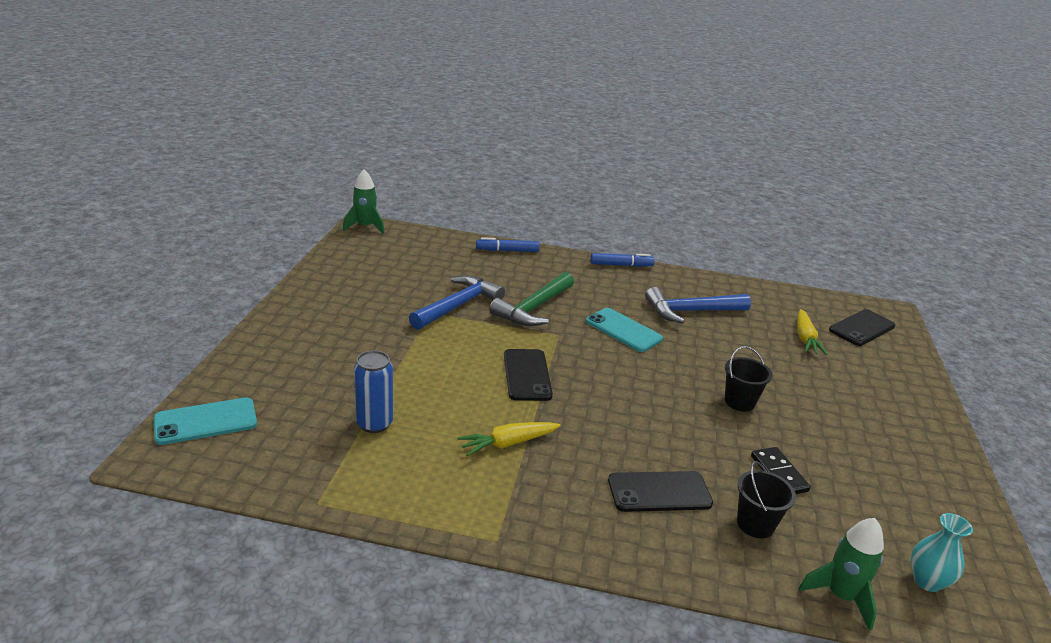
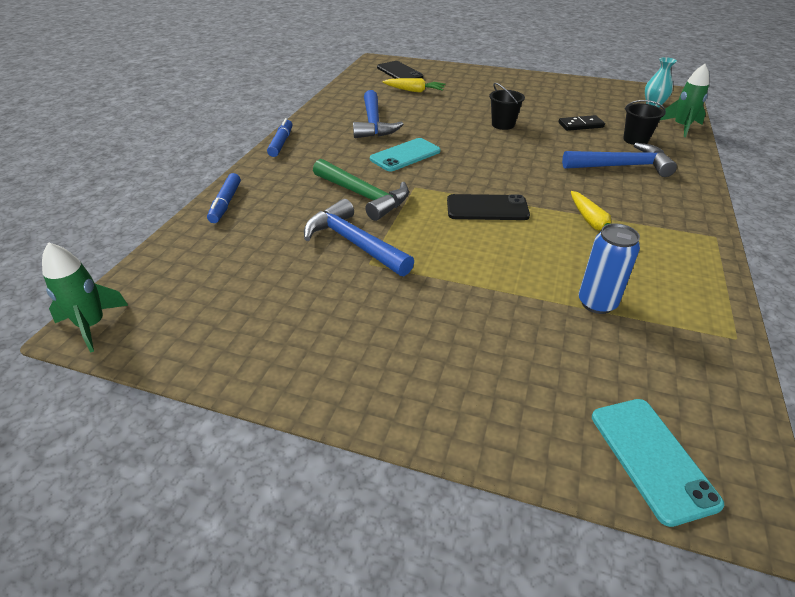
camera: 80 degrees left, 10 degrees up
black phone [608,471,713,512] -> blue hammer [562,143,677,177]

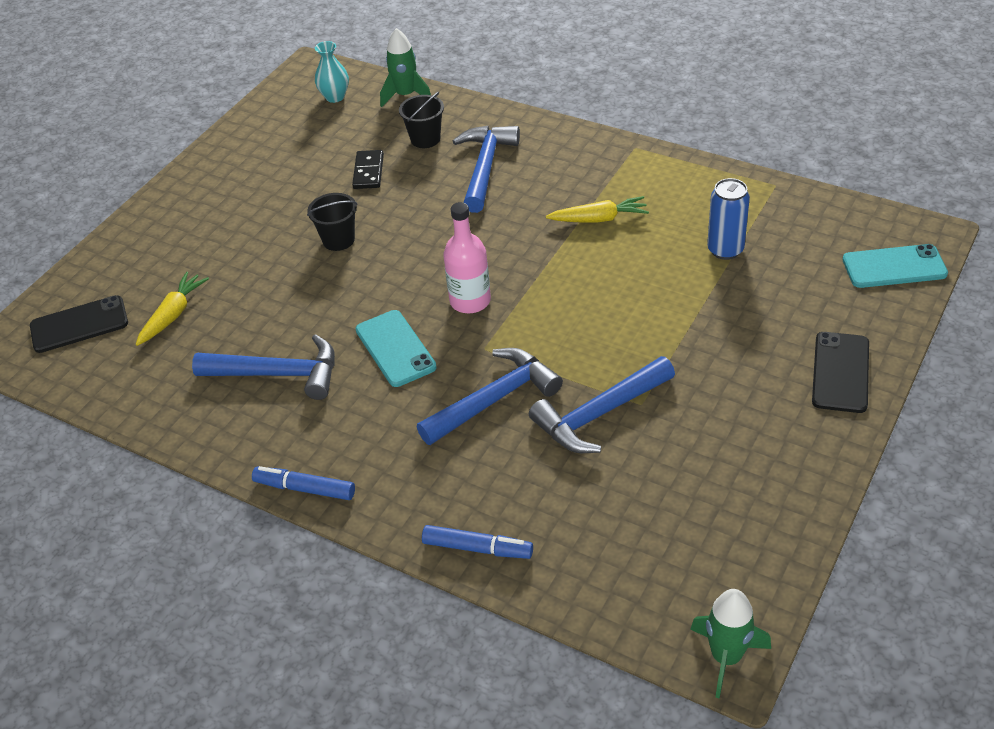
camera: 75 degrees left, 5 degrees up
green hammer [313,159,409,221] -> blue hammer [417,348,563,445]
black phone [447,194,530,220] -> black phone moved to [812,332,869,413]
none -> pink bottle [443,202,491,313]

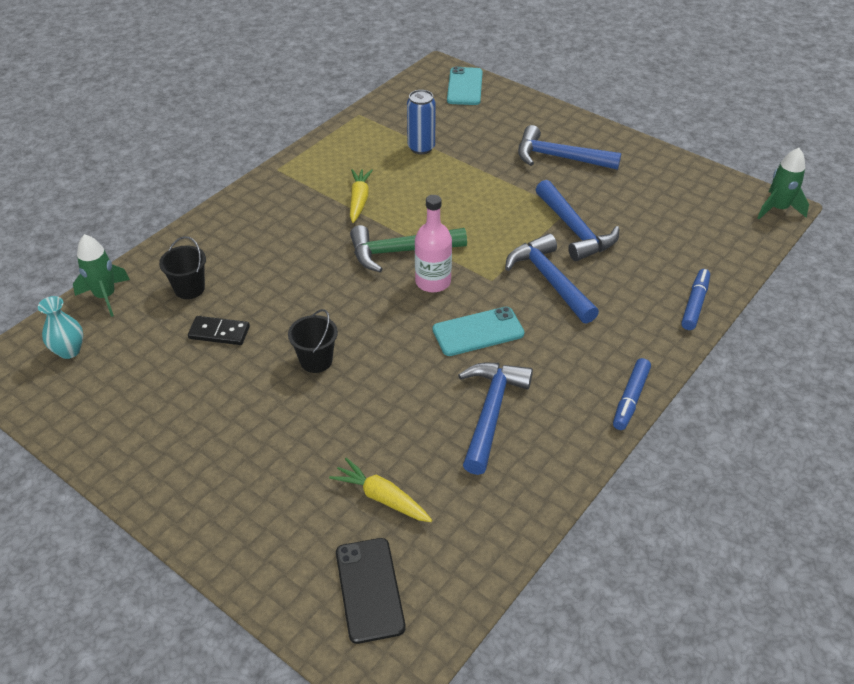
camera: 85 degrees left, 0 degrees up
blue hammer [453,126,520,213] -> blue hammer moved to [518,125,621,170]
black phone [812,332,869,413] -> none
none -> green hammer [350,225,467,272]

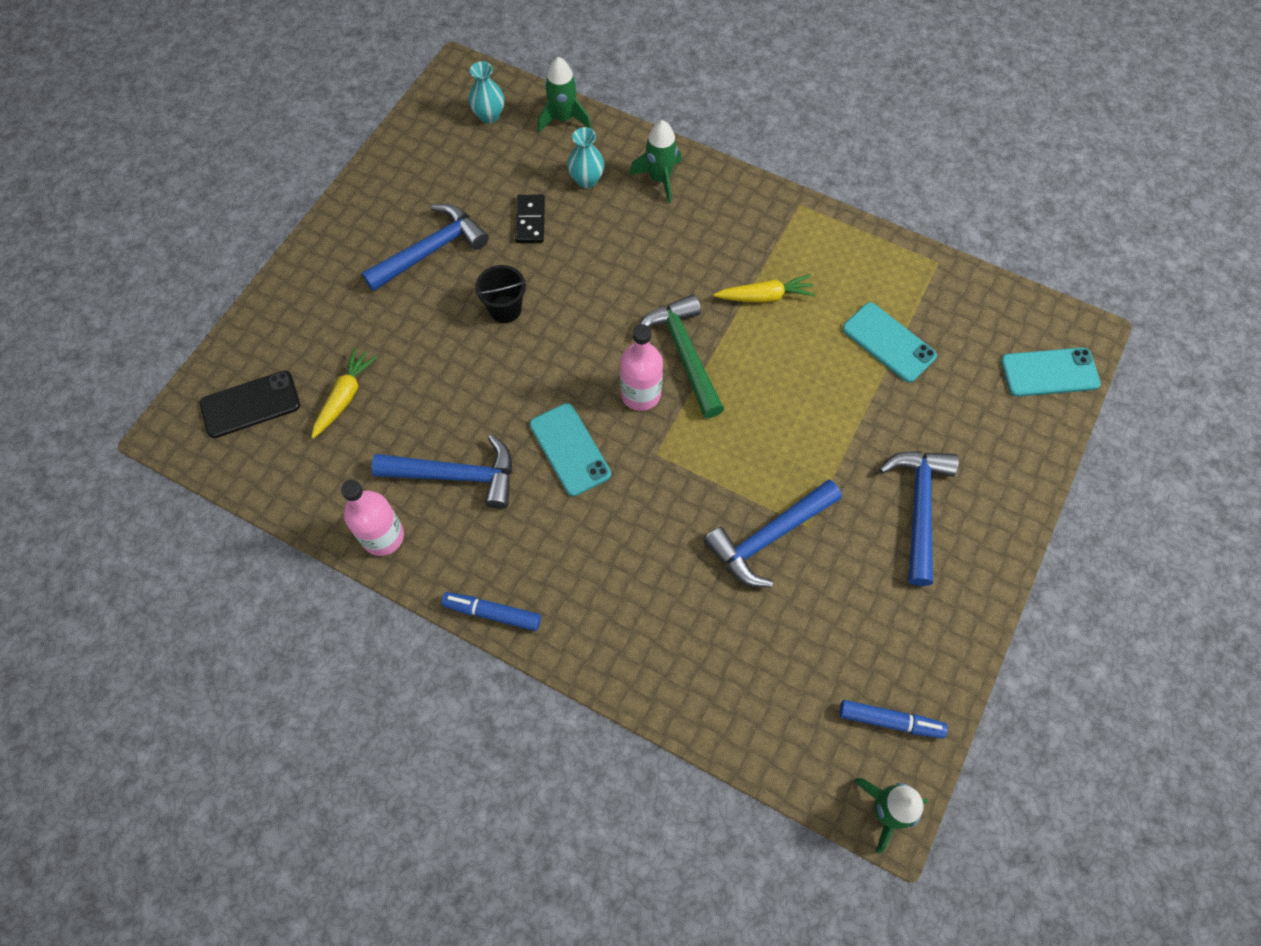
camera: 80 degrees right, 20 degrees up
black bucket [159,236,206,299] -> turquoise vase [567,127,604,188]
blue can [407,90,436,154] -> turquoise phone [842,302,937,383]
blue hammer [505,233,599,324] -> blue hammer moved to [362,204,489,291]
blue marker [681,269,710,330] -> blue marker moved to [839,700,948,739]
none -> pink bottle [341,480,404,556]
none -> green rocket [629,120,681,203]

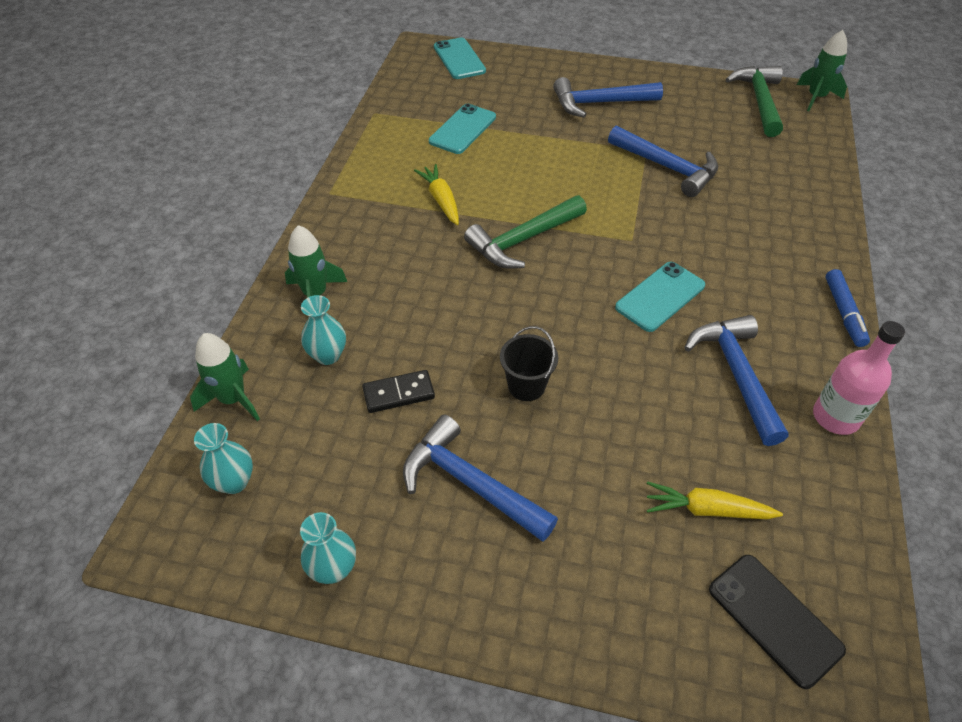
camera: 105 degrees left, 15 degrees down
pink bottle [620,324,663,411] -> none
blue marker [839,700,948,739] -> green hammer [725,66,783,137]
none -> turquoise vase [300,512,356,584]

